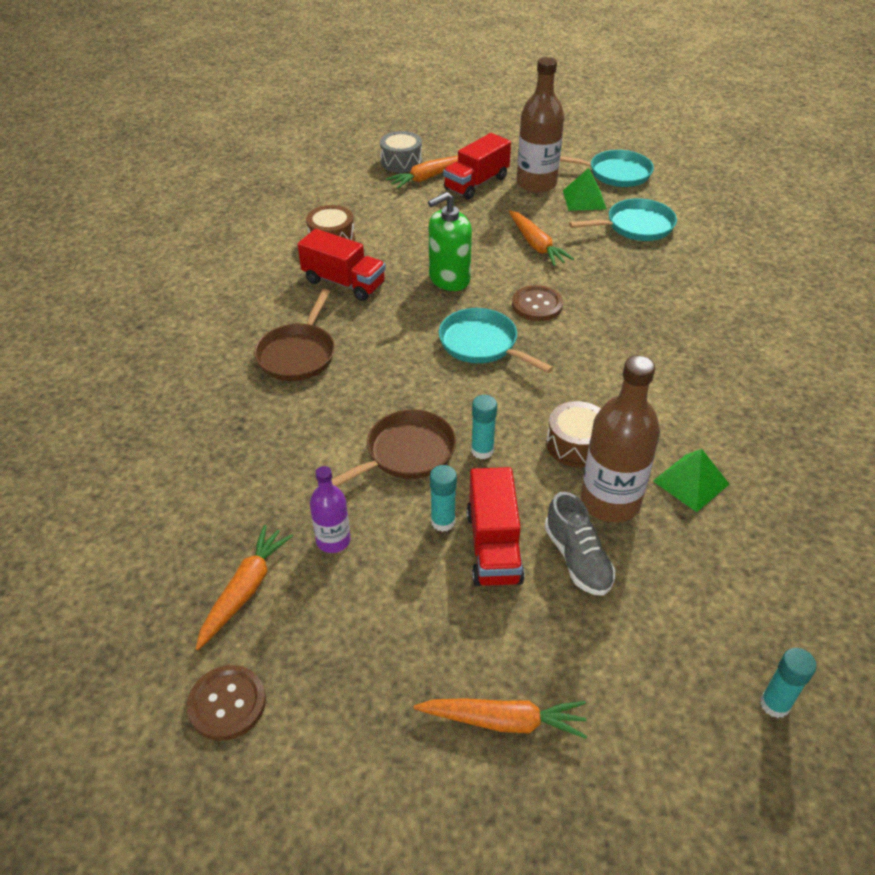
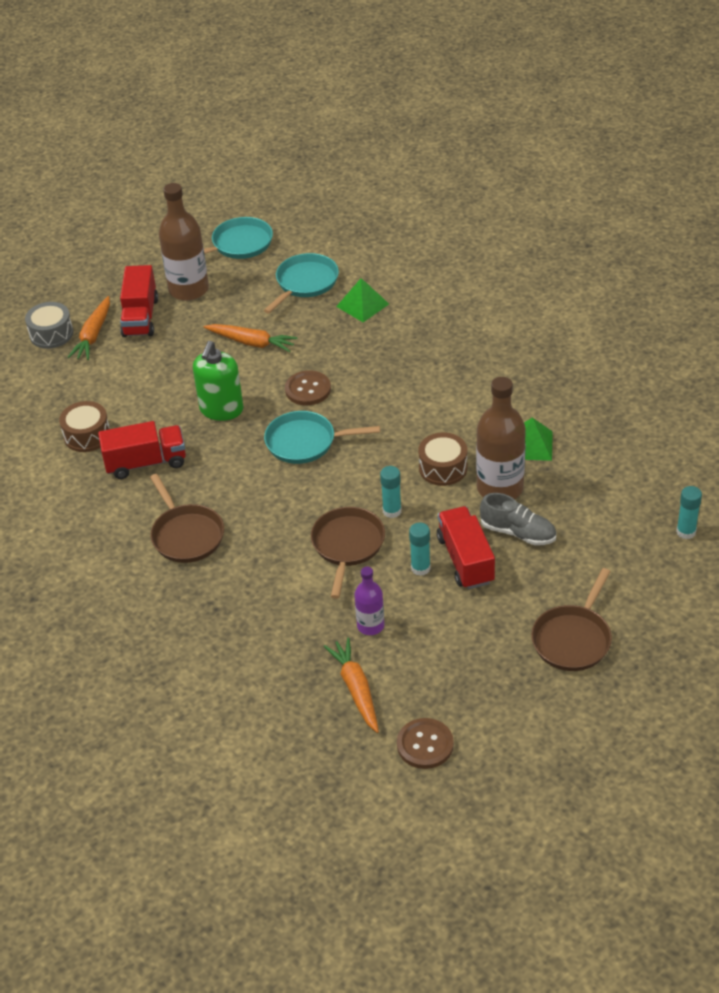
camera: 40 degrees left, 0 degrees up
orange carrot [414,698,587,739] -> brown pan [531,568,612,671]
red truck [467,467,525,586] -> red truck turned 150 degrees counterclockwise [437,506,495,589]
green pyramid [563,168,607,211] -> green pyramid moved to [336,278,389,322]

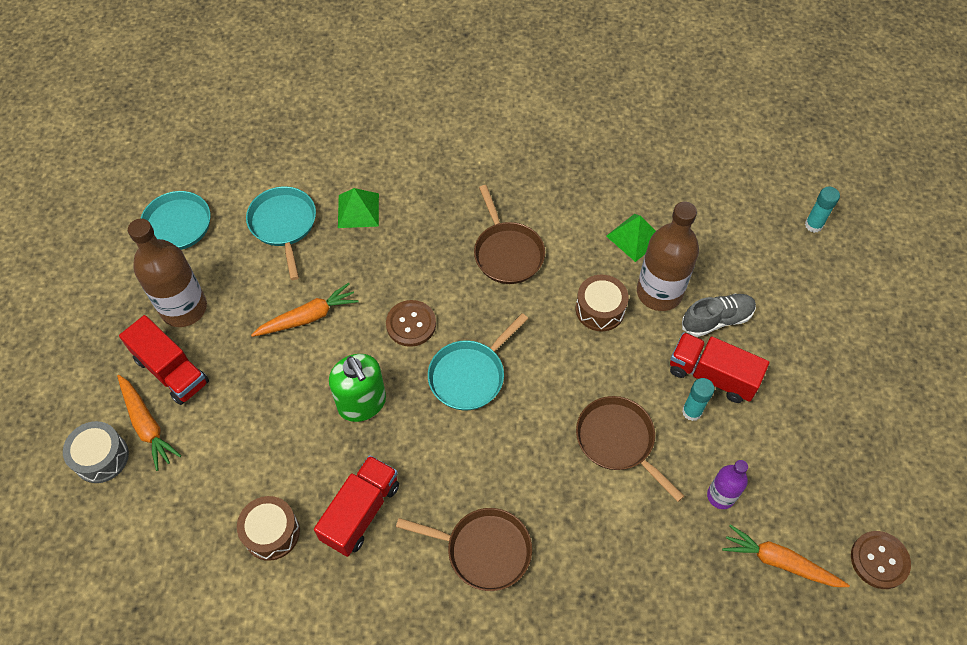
camera: 50 degrees left, 15 degrees up
turquoise glue stick [380,466,402,518] -> none
brown pan [531,568,612,671] -> brown pan moved to [474,185,545,284]

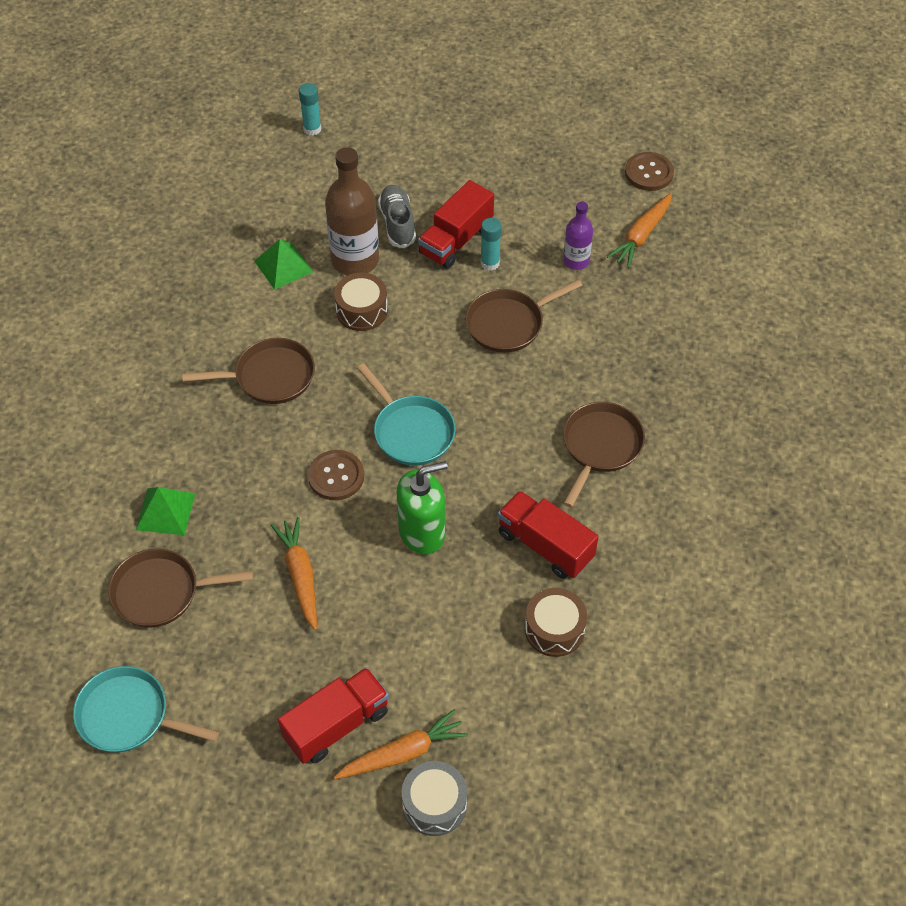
camera: 80 degrees left, 5 degrees down
brown bottle [128,219,207,327] -> none
turquoise pan [246,187,316,280] -> brown pan [108,549,254,627]

